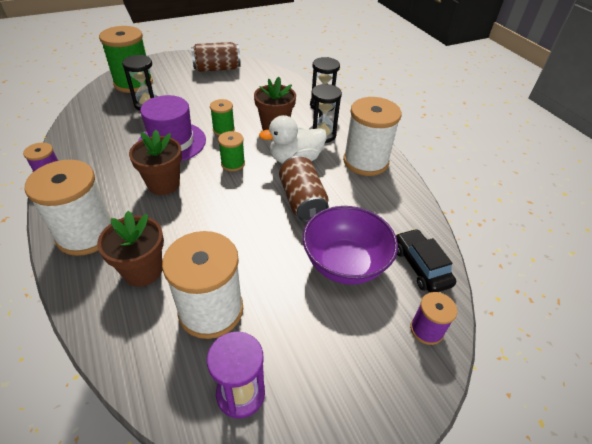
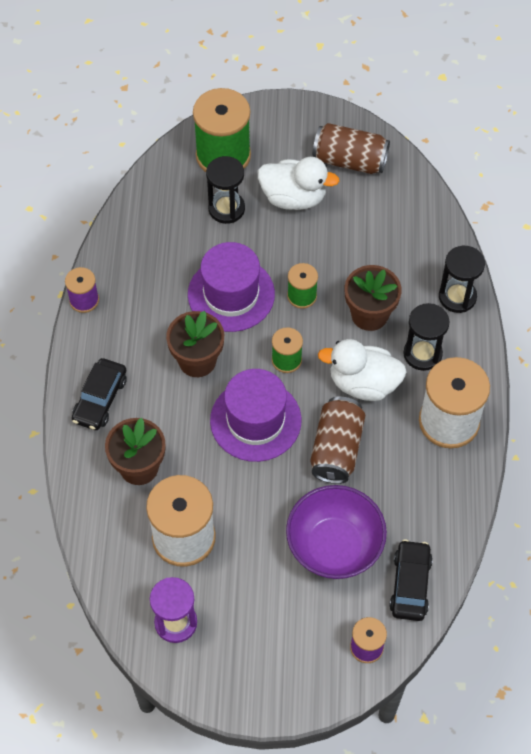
camera: 30 degrees right, 15 degrees up
white spool [24,160,112,256] -> black car [72,358,127,430]
none -> purple hat [210,369,301,462]
none -> white duck [258,157,340,210]

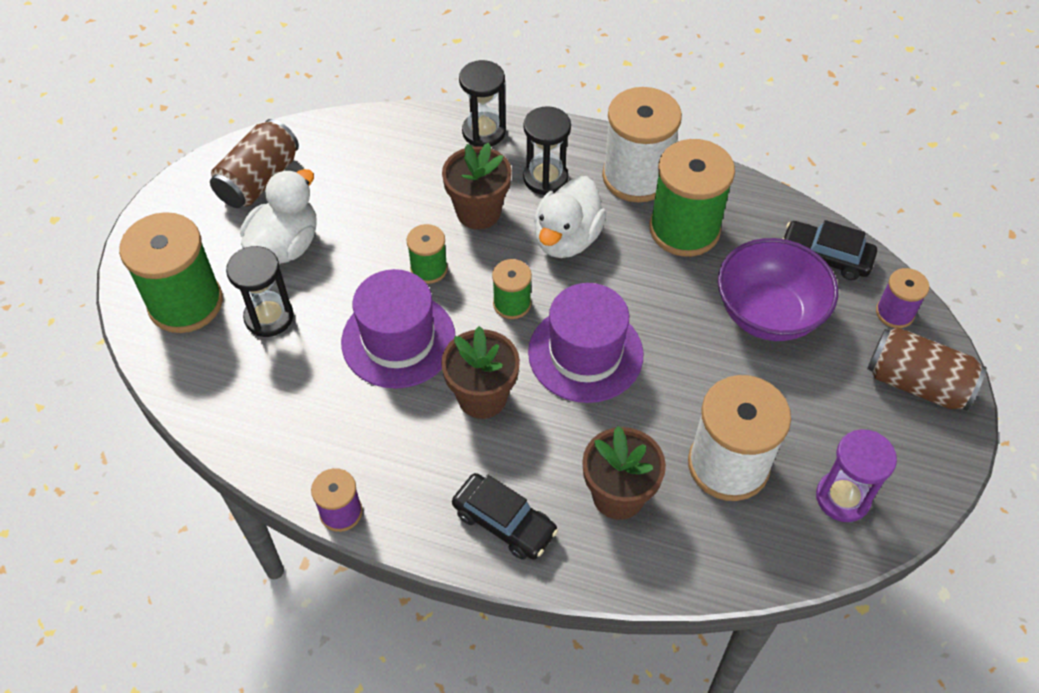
camera: 75 degrees left, 5 degrees down
brown can [310,397,365,484] -> brown can moved to [867,327,987,411]
none -> green spool [649,139,735,257]

